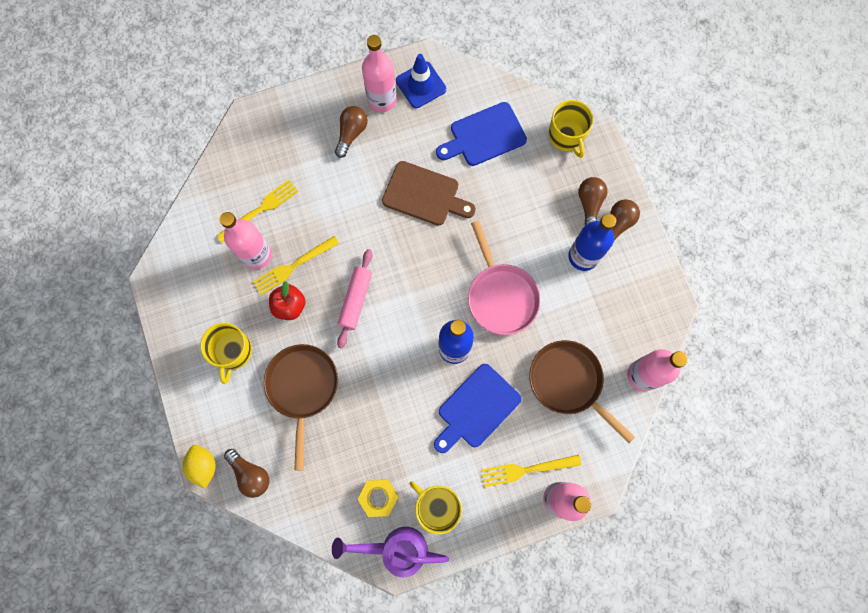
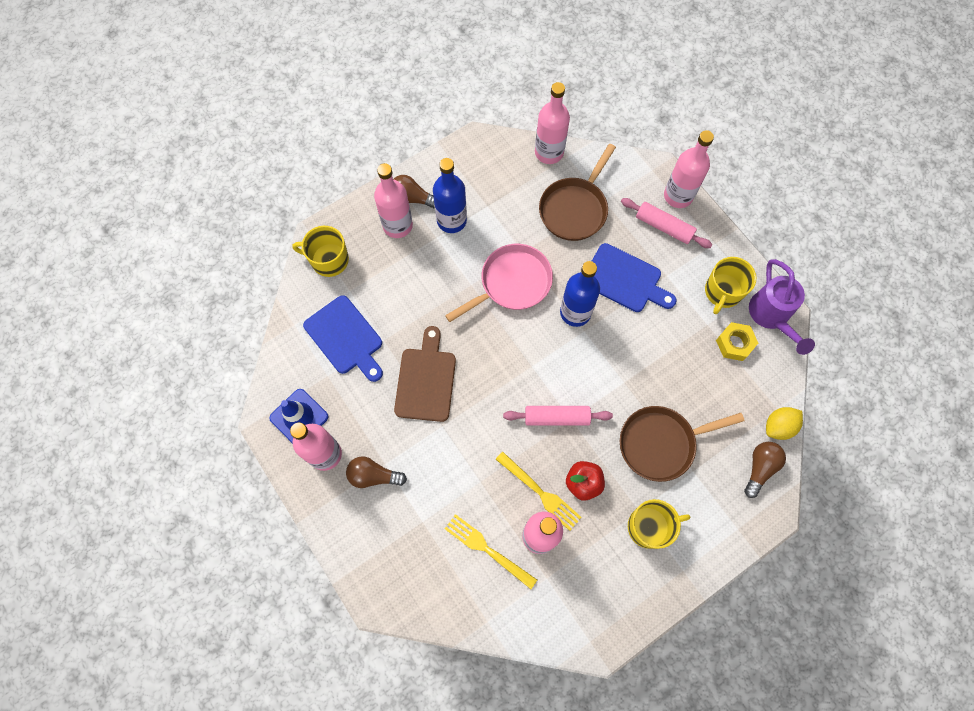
camera: 105 degrees left, 5 degrees down
yellow lemon [183,445,216,489] -> yellow lemon moved to [766,407,803,440]
yellow fork [481,455,581,487] -> pink rolling pin [621,198,712,248]
yellow mug [549,100,594,158] -> yellow mug turned 135 degrees counterclockwise [292,226,349,277]
brown light bulb [578,177,607,225] -> pink bottle [374,163,413,238]

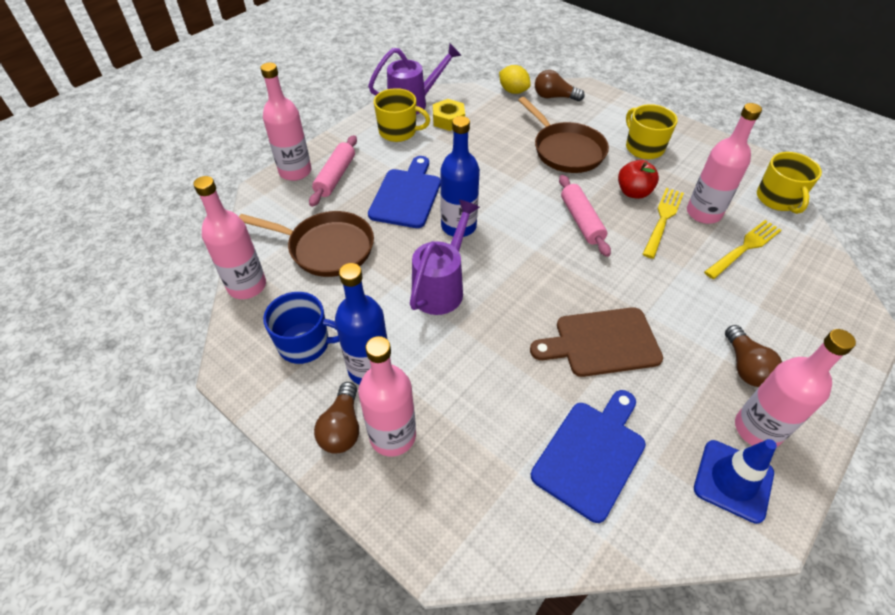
camera: 105 degrees left, 20 degrees down
yellow mug [292,226,349,277] -> yellow mug moved to [757,152,822,214]
pink pan [445,244,553,322] -> purple watering can [410,200,480,315]
yellow fork [445,514,537,589] -> yellow fork turned 150 degrees counterclockwise [704,220,782,279]
none -> blue mug [263,292,340,364]

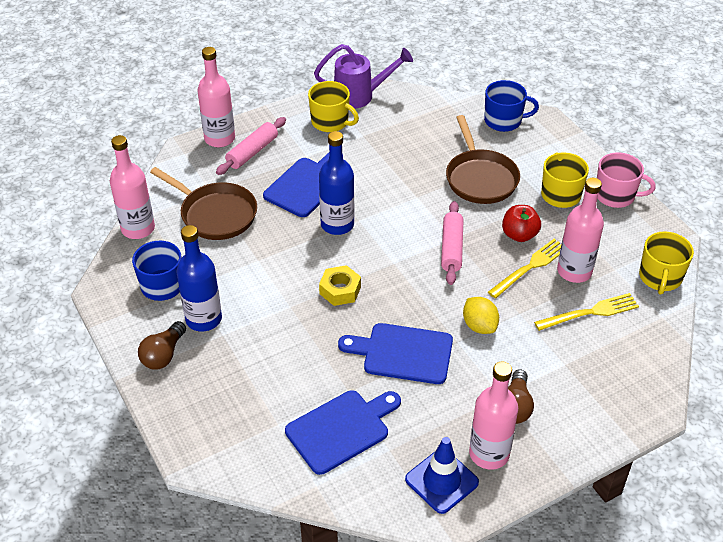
camera: 20 degrees right, 5 degrees down
pink bottle [358,336,416,456] -> none
purple watering can [410,200,480,315] -> none
yellow nut [433,99,465,131] -> yellow nut moved to [319,265,361,306]
yellow lemon [499,65,531,94] -> yellow lemon moved to [463,297,499,334]
brown cutting board [530,307,663,377] -> blue cutting board [338,323,453,384]
brown light bulb [535,70,585,101] -> blue mug [484,80,539,132]
none -> pink mug [597,152,656,208]

